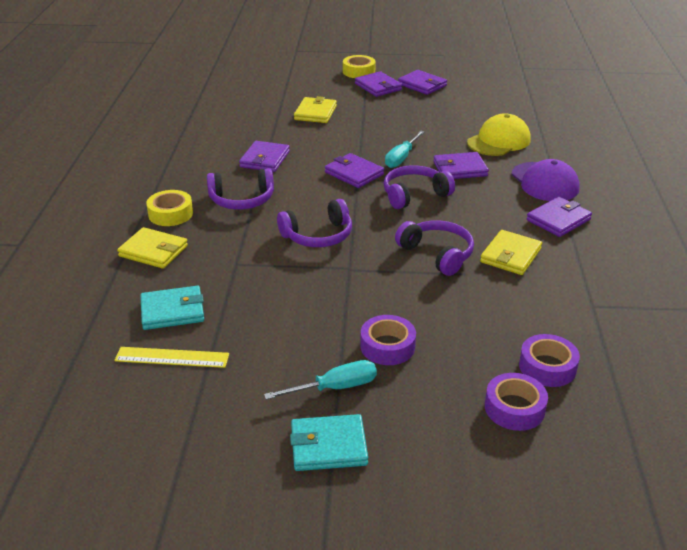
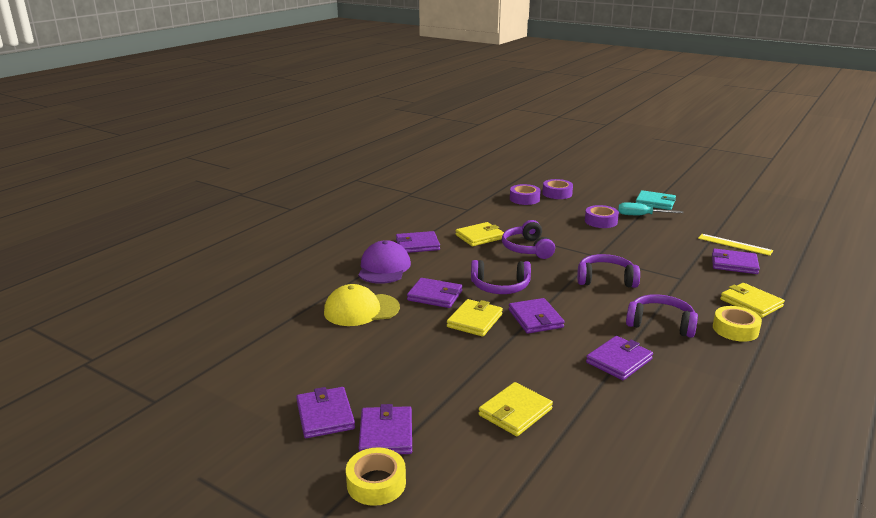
camera: 150 degrees left, 10 degrees down
turquoise wallet [140,286,204,330] -> purple wallet [712,248,760,274]
turquoise screwdriver [385,131,425,168] -> yellow wallet [447,299,503,337]

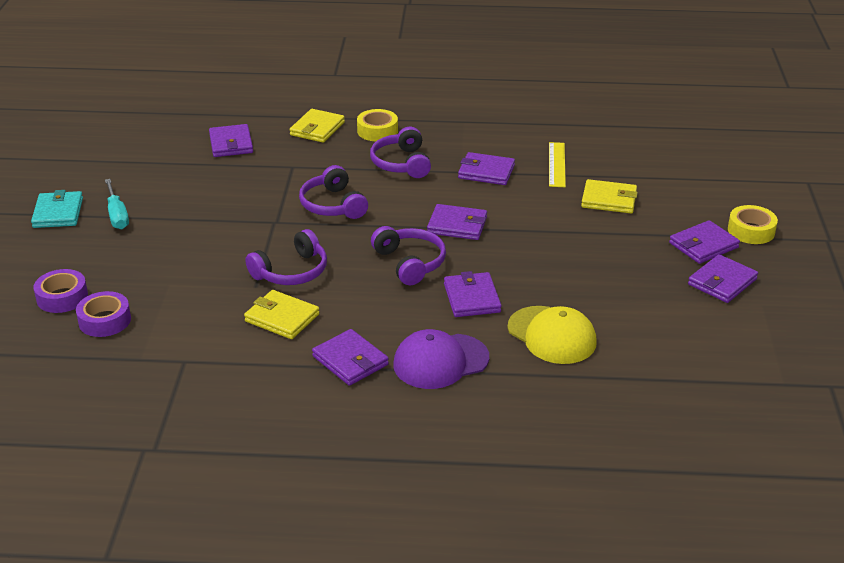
camera: 120 degrees left, 10 degrees up
yellow wallet [447,299,503,337] -> none
purple wallet [509,298,565,334] -> purple wallet turned 60 degrees clockwise [427,204,487,240]
purple tape [585,205,619,228] -> none
yellow ruler [698,234,773,256] -> yellow ruler moved to [549,142,566,187]

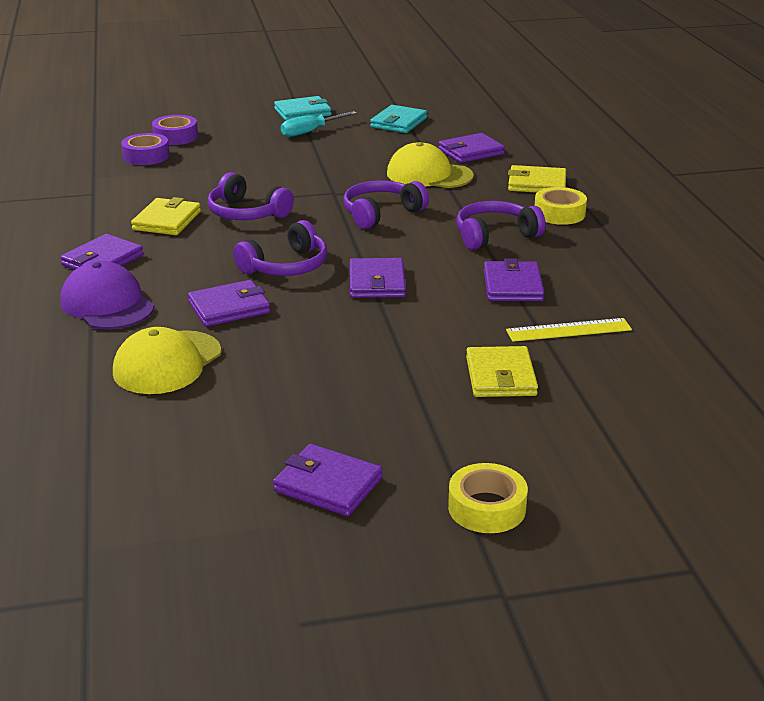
camera: 75 degrees right, 5 degrees down
purple wallet [669,220,740,264] -> none
none -> turquoise wallet [370,105,427,133]
none -> yellow cap [387,142,474,188]

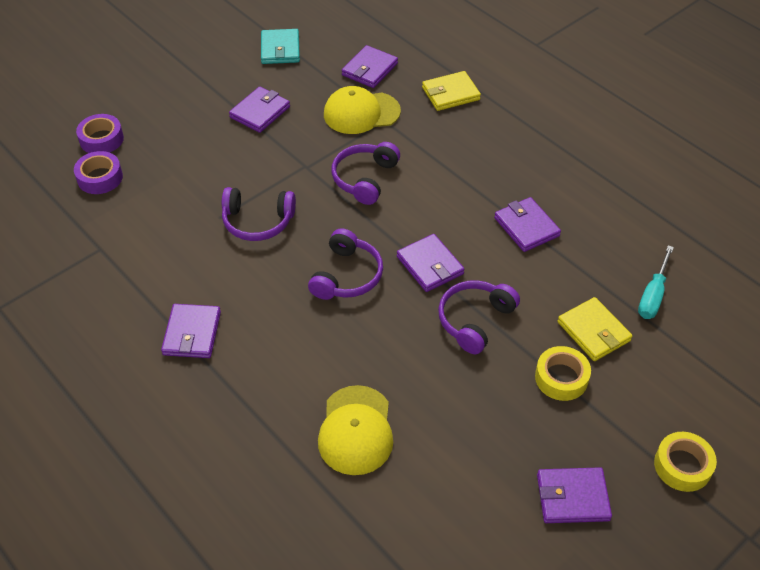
camera: 30 degrees left, 20 degrees up
purple cap [60,261,154,329] -> none
yellow wallet [131,197,201,235] -> none
purple wallet [188,280,270,327] -> purple wallet moved to [229,87,290,133]
turquoise wallet [274,96,331,121] -> none
turquoise screwdriver [281,111,357,137] -> turquoise screwdriver moved to [638,245,674,319]
purple headphones [456,201,546,250] -> purple headphones moved to [438,280,520,354]
yellow ruler [506,318,632,342] -> none
yellow tape [535,187,587,225] -> yellow tape moved to [535,346,591,401]

